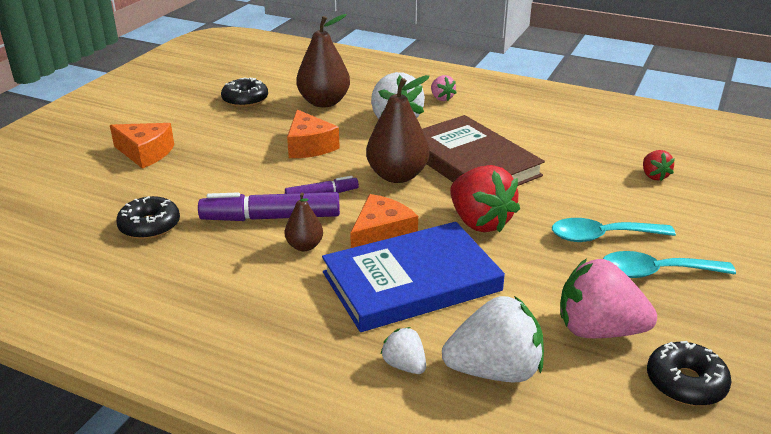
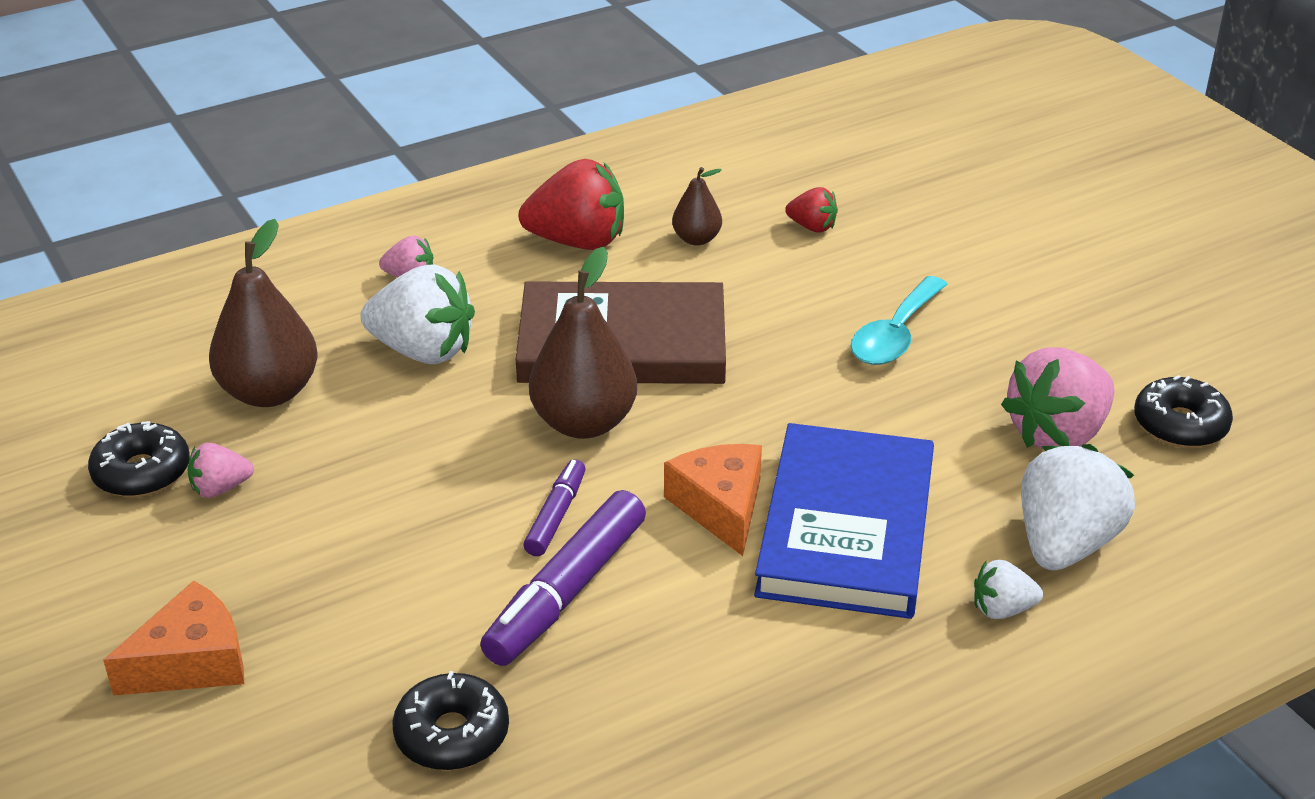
camera: 55 degrees left, 5 degrees up
brown pear [284,193,323,251] -> brown pear moved to [672,167,722,246]
orange cheese [287,110,340,158] -> none
red strawberry [450,165,520,232] -> red strawberry moved to [519,159,624,250]
turquoise spoon [603,251,736,278] -> none
none -> pink strawberry [187,443,254,498]

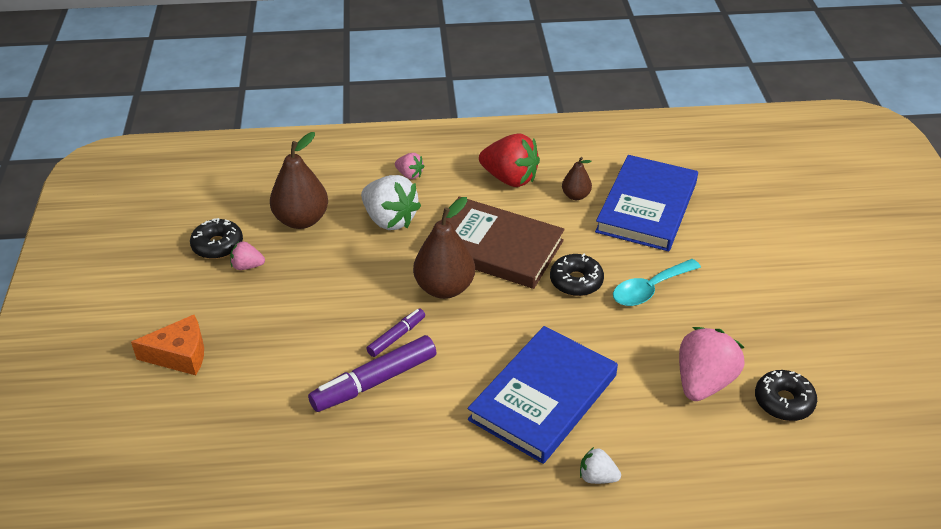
camera: 25 degrees right, 5 degrees up
black donut [392,671,509,770] -> black donut moved to [550,254,604,296]
orange cheese [664,444,762,556] -> none
red strawberry [785,187,838,233] -> blue book [595,155,698,251]
pink strawberry [1001,347,1115,449] -> pink strawberry turned 135 degrees clockwise [679,327,745,401]
white strawberry [1021,444,1135,570] -> none

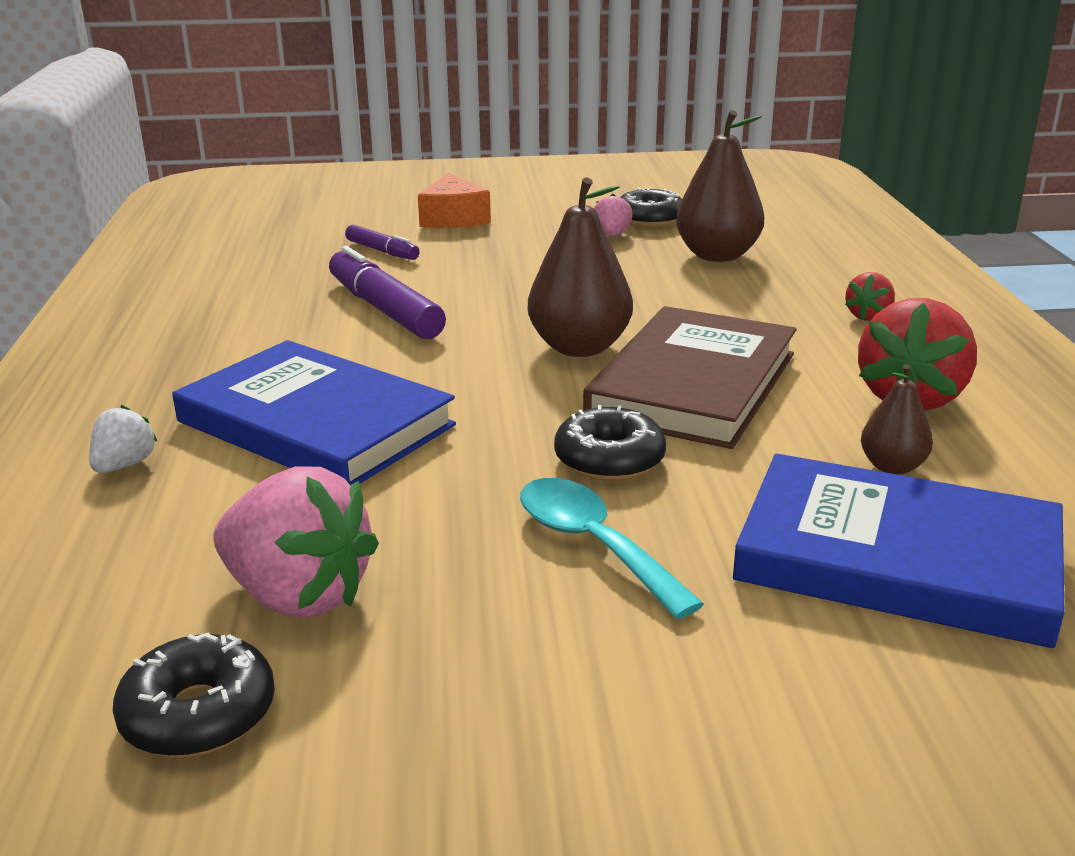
camera: 90 degrees right, 15 degrees down
white strawberry [361,175,421,230] -> none
purple marker [367,309,425,357] -> purple marker moved to [345,225,420,260]
pink strawberry [395,153,425,179] -> red strawberry [845,272,895,321]

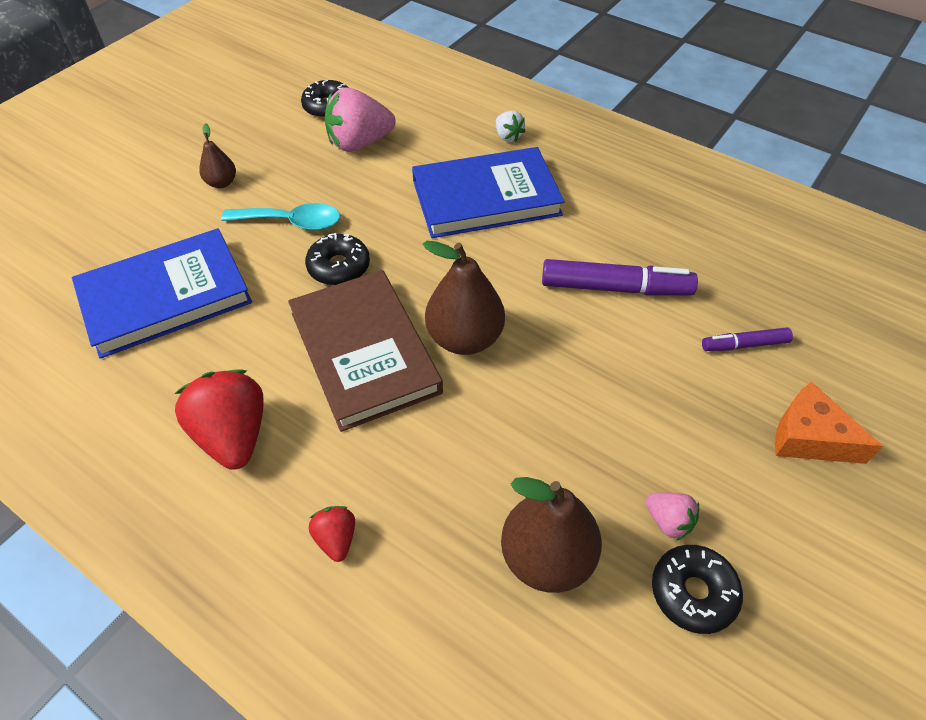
camera: 130 degrees right, 25 degrees up
brown pear [861,364,933,475] -> brown pear moved to [199,123,236,188]

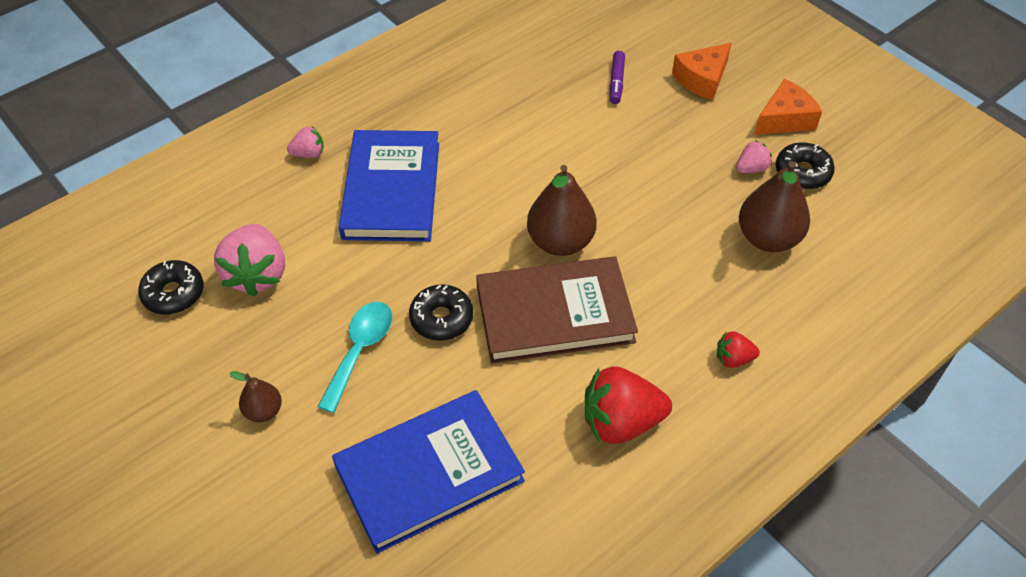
camera: 75 degrees left, 0 degrees up
blue book [72,228,252,359] -> blue book turned 75 degrees clockwise [332,390,525,554]
white strawberry [496,111,526,142] -> pink strawberry [287,126,324,158]
purple marker [542,259,698,296] -> none
none -> orange cheese [754,79,822,135]

